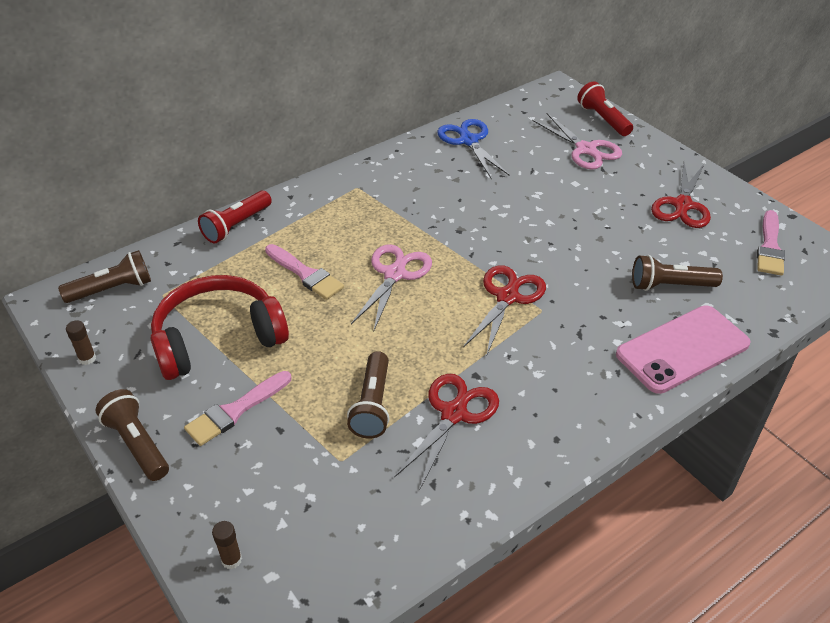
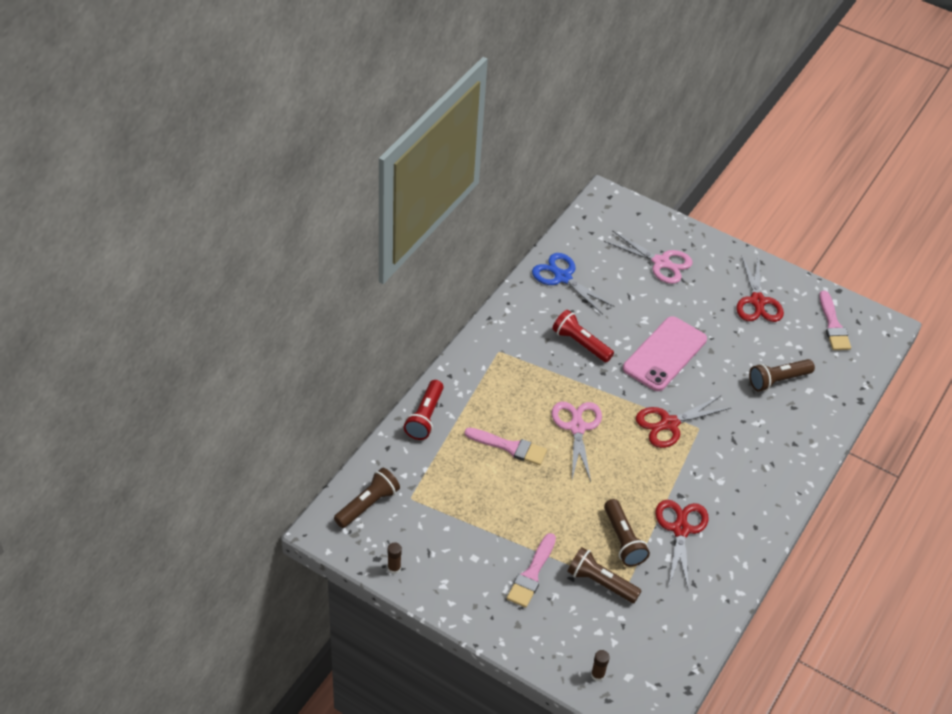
camera: 25 degrees left, 5 degrees up
brown flashlight [95,389,169,481] -> brown flashlight moved to [567,547,642,603]
red headphones [151,275,289,380] -> none
red scissors [463,265,546,357] -> red scissors turned 120 degrees counterclockwise [636,395,732,448]
red flashlight [577,81,633,136] -> red flashlight moved to [552,310,614,362]
pink phone [616,306,751,394] -> pink phone moved to [623,316,707,391]

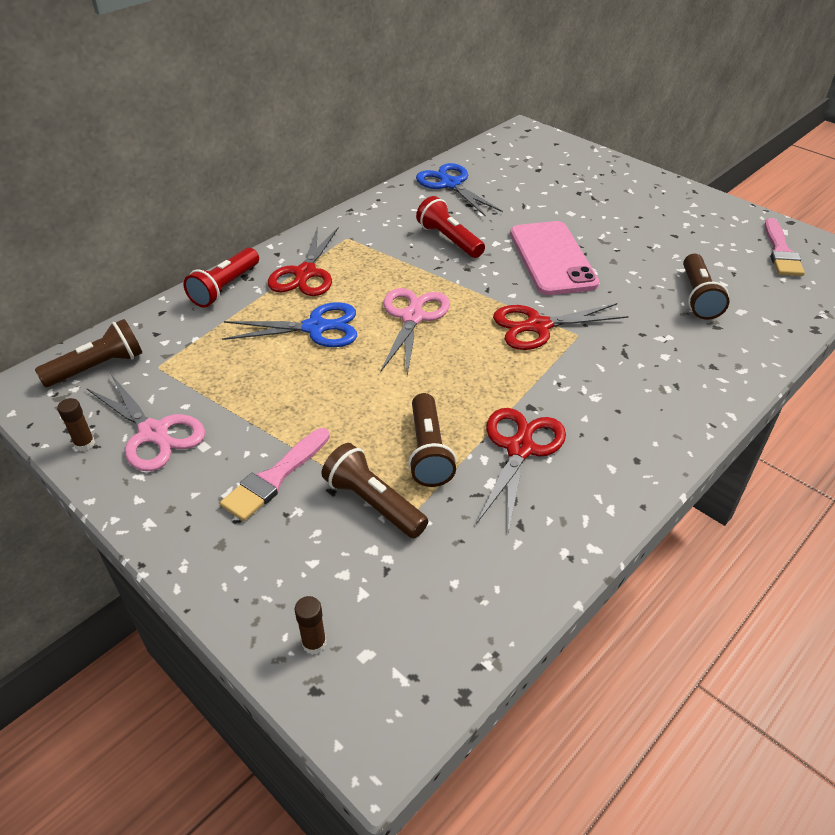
camera: 15 degrees right, 5 degrees down
pink brush [464,427,547,465] -> blue scissors [222,302,357,347]
pink scissors [604,230,692,284] -> pink scissors moved to [86,375,205,471]
pink phone [623,316,707,391] -> pink phone turned 60 degrees counterclockwise [510,221,599,295]
red scissors [736,255,784,322] -> red scissors moved to [268,226,338,296]
brown flashlight [749,359,815,391] -> brown flashlight turned 75 degrees counterclockwise [683,254,730,320]

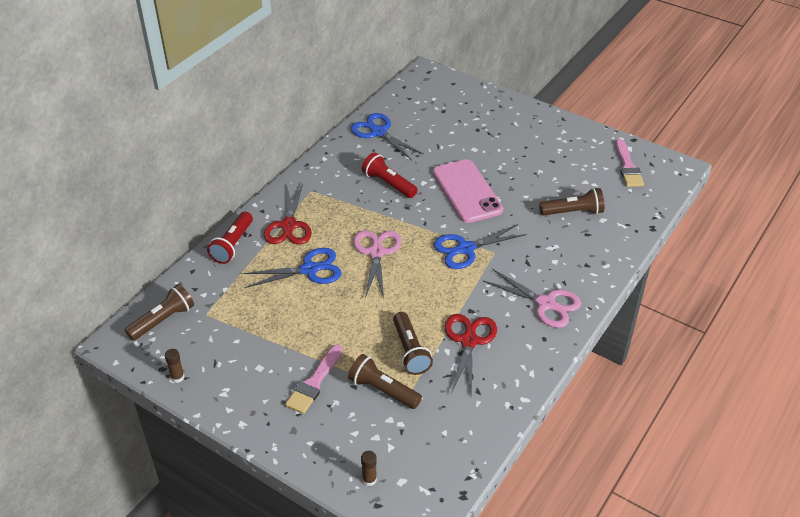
camera: 10 degrees left, 0 degrees up
pink scissors [86,375,205,471] -> pink scissors moved to [483,269,581,328]
red scissors [493,303,628,350] -> blue scissors [434,224,527,269]
brown flashlight [683,254,730,320] -> brown flashlight turned 90 degrees counterclockwise [539,188,605,215]

